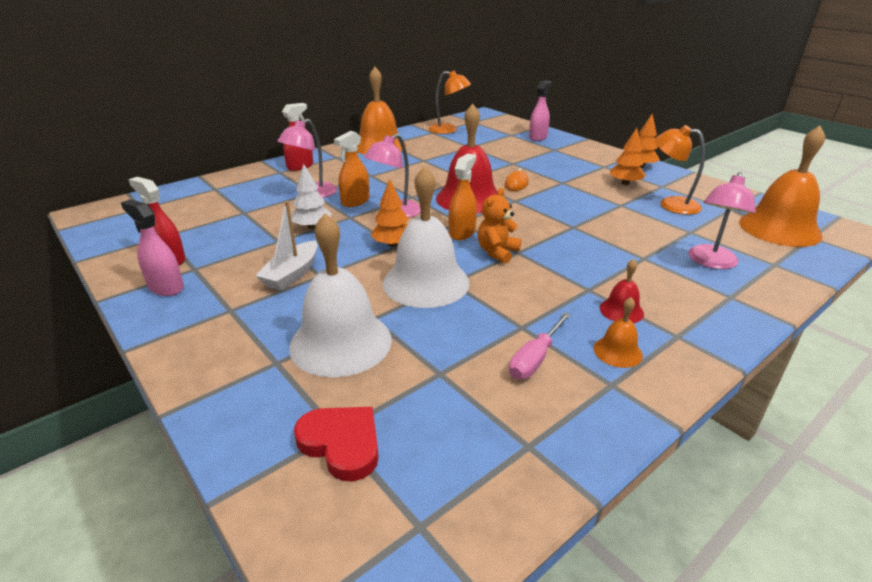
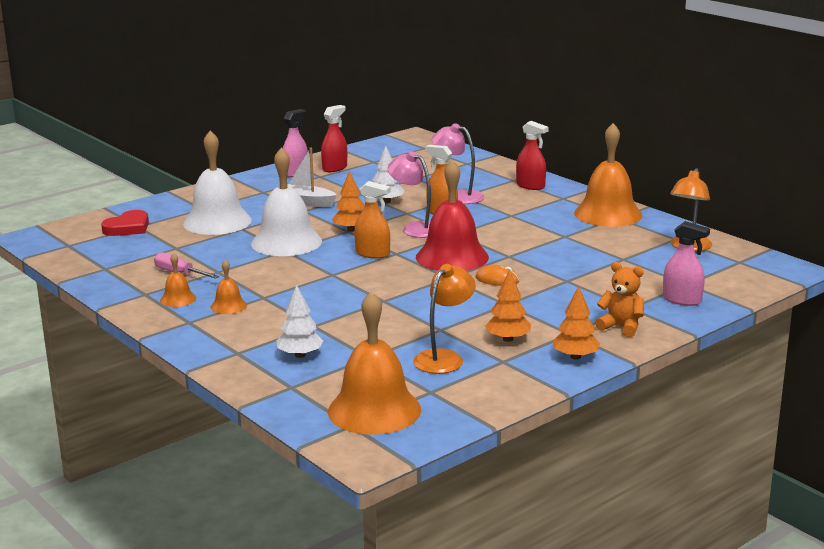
camera: 90 degrees right, 10 degrees down
orange teddy bear [478,188,521,264] -> orange teddy bear moved to [595,262,644,337]
red bell [600,259,644,323] -> orange bell [211,259,247,314]
pink lamp [688,172,756,269] -> white tree [277,285,323,358]

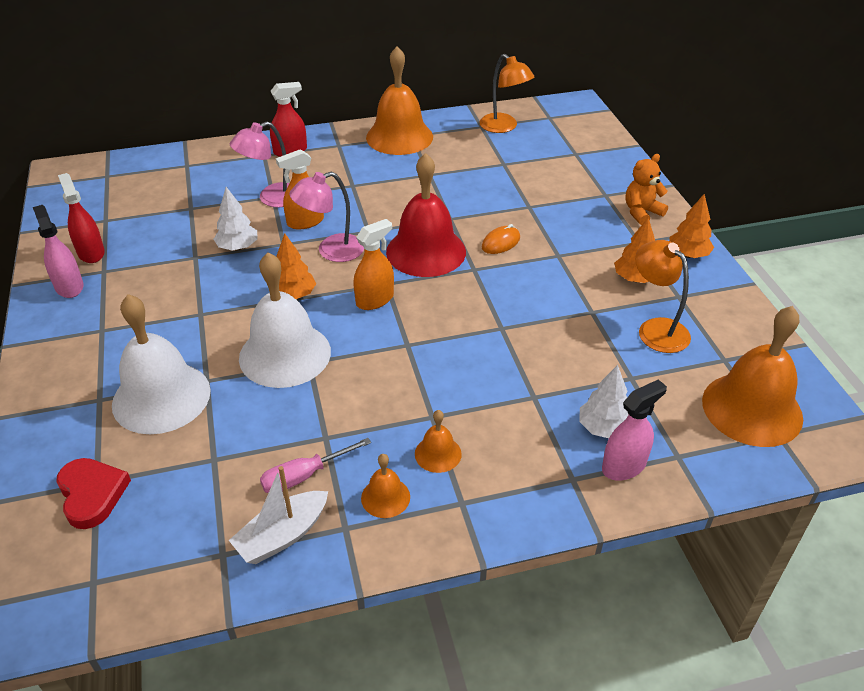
camera: 65 degrees left, 20 degrees up
white boat [287,148,337,207] -> white boat moved to [229,466,328,564]
pink spray bottle [663,221,710,306] -> pink spray bottle moved to [602,380,667,481]

